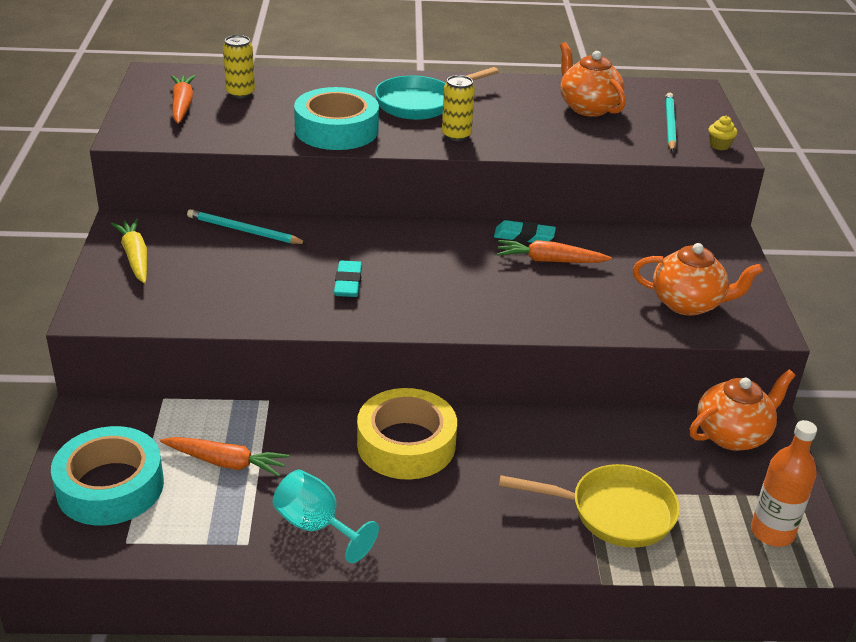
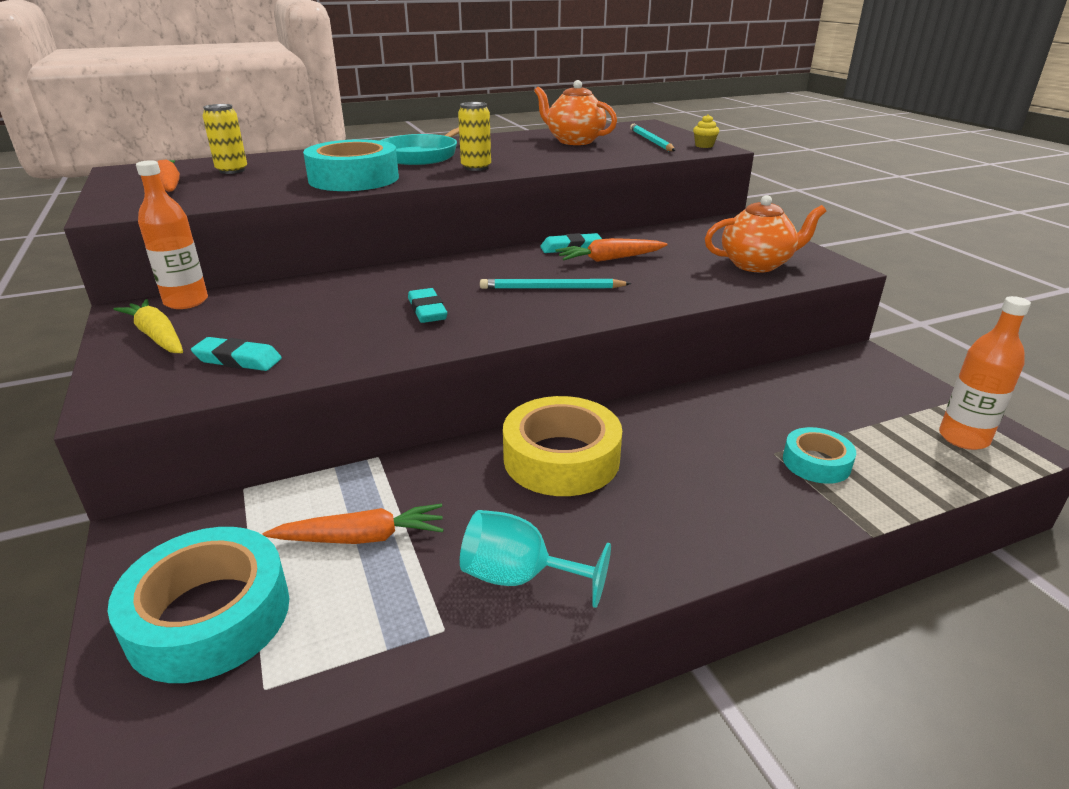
camera: 20 degrees left, 5 degrees down
turquoise pencil [187,209,308,244] -> turquoise pencil moved to [480,279,631,289]
yellow pan [499,464,680,548] -> turquoise tape [783,427,856,484]
orange teapot [690,370,795,451] -> none
none -> orange bottle [136,160,208,309]
none -> turquoise eraser [191,337,282,371]

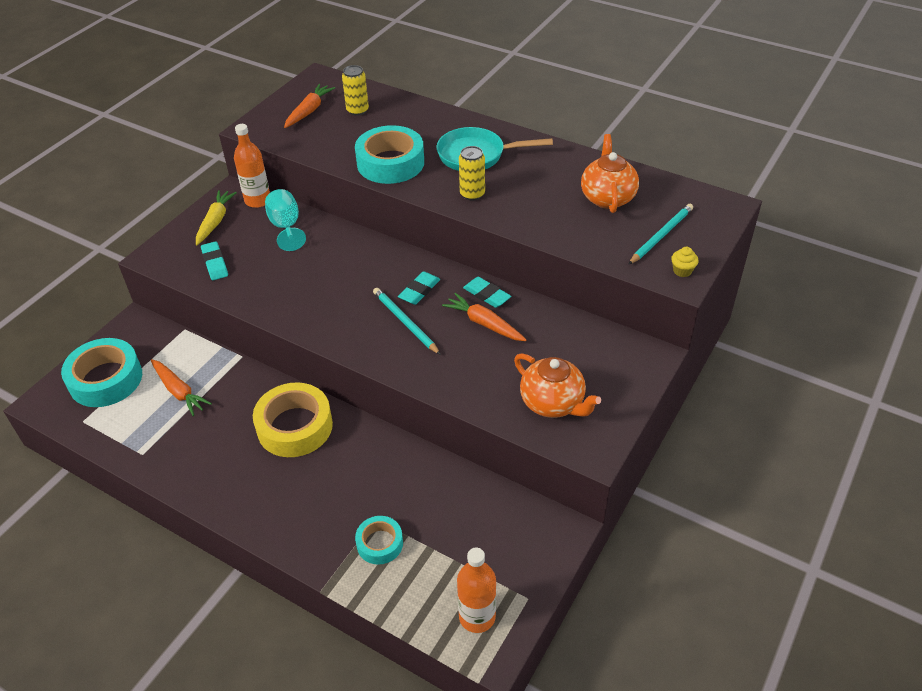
camera: 55 degrees right, 15 degrees up
turquoise eraser [408,288,447,323] -> turquoise eraser moved to [398,271,440,305]
turquoise goblet [460,510,611,608] -> turquoise goblet moved to [265,189,306,251]

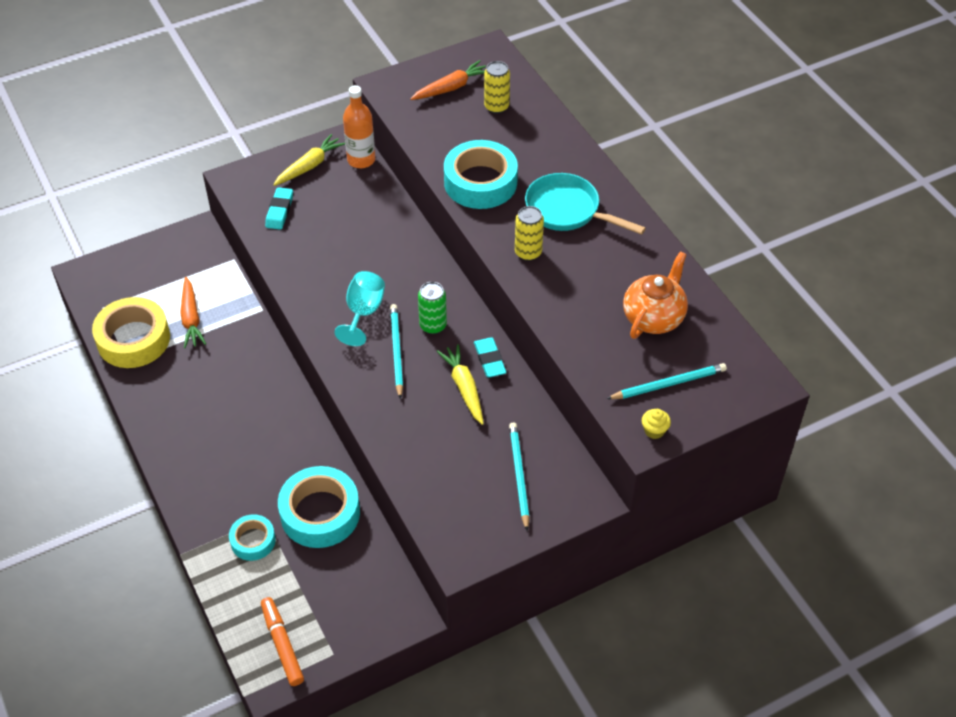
camera: 30 degrees right, 5 degrees up
turquoise tape [61,338,142,407] -> turquoise tape moved to [278,466,360,548]
yellow tape [253,382,333,457] -> yellow tape moved to [92,297,170,368]
turquoise goblet [265,189,306,251] -> turquoise goblet moved to [334,271,385,346]
turquoise eraser [398,271,440,305] -> green can [418,282,447,334]
orange carrot [442,293,526,341] -> yellow carrot [437,344,484,425]
orange bottle [457,548,496,633] -> orange marker [261,597,304,686]
orange teapot [514,353,601,418] -> none
none -> turquoise pencil [509,422,529,531]

